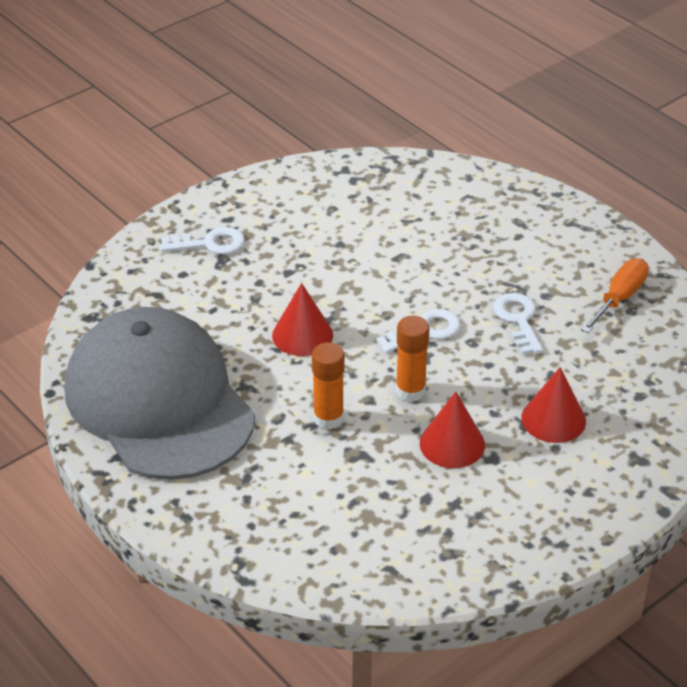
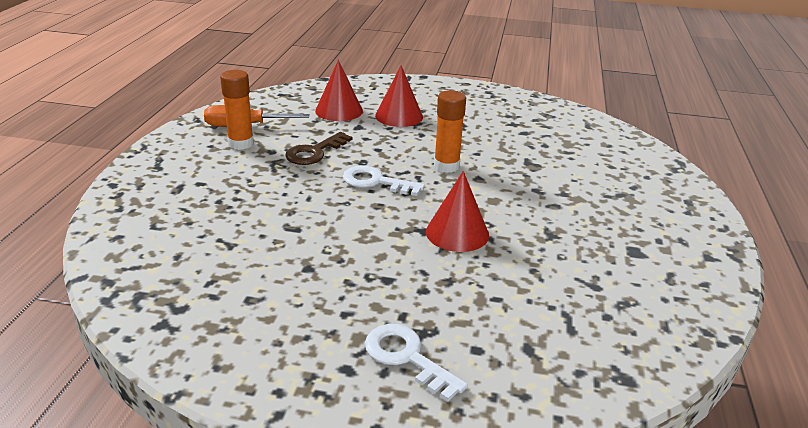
camera: 130 degrees left, 10 degrees down
grey cap [65,307,255,480] -> none
orange glue stick [312,342,345,430] -> orange glue stick moved to [220,70,254,150]
red cone [420,392,485,468] -> red cone moved to [315,60,363,121]
white key [493,293,543,354] -> brown key [285,132,352,165]

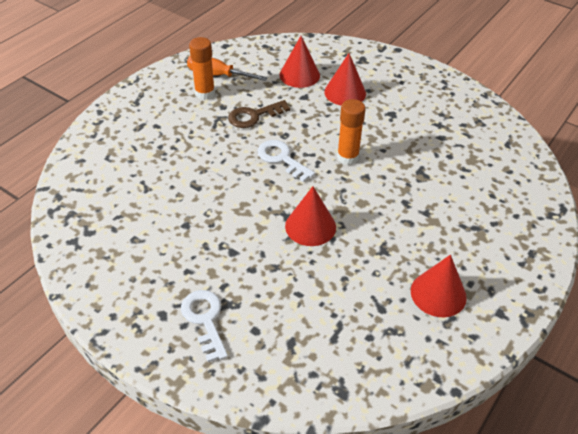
camera: 25 degrees right, 15 degrees up
none -> red cone [411,255,467,317]

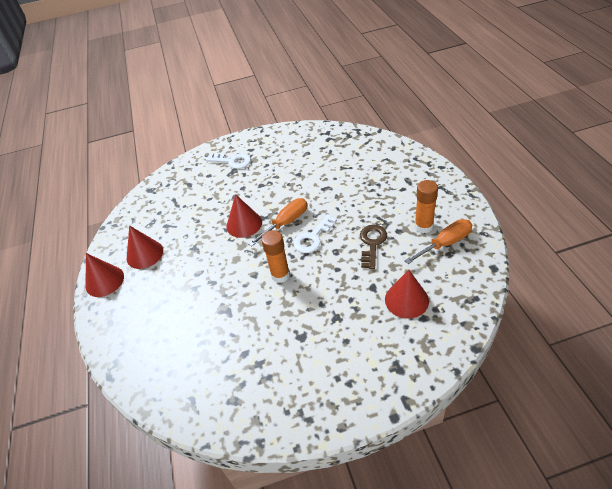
camera: 135 degrees right, 0 degrees up
white key [257,140,315,182] -> white key turned 135 degrees clockwise [294,214,337,253]
red cone [324,53,366,105] -> red cone moved to [86,253,124,297]
none -> orange screwdriver [248,198,307,247]

